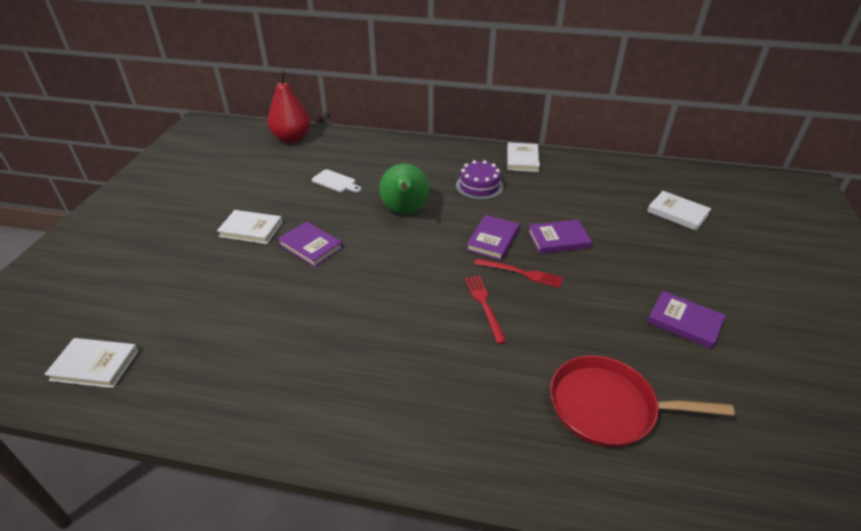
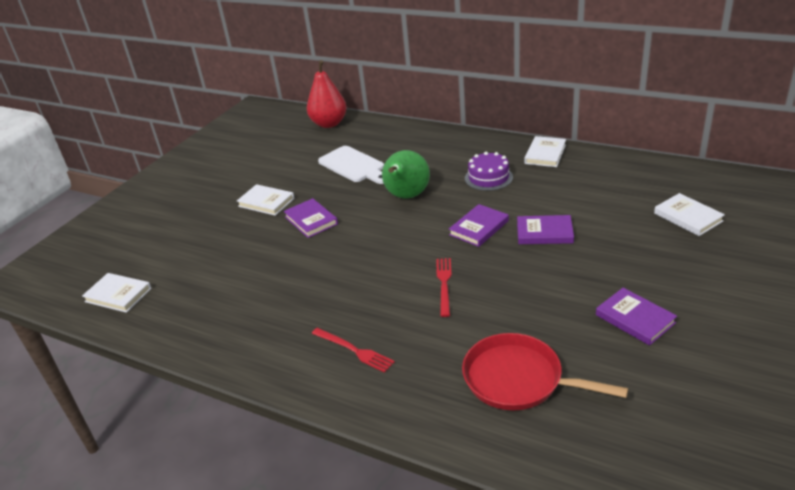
camera: 20 degrees right, 5 degrees down
white cutting board [312,169,361,192] -> white cutting board [318,146,384,184], size x1.69
red fork [474,258,563,288] -> red fork moved to [312,328,395,373]

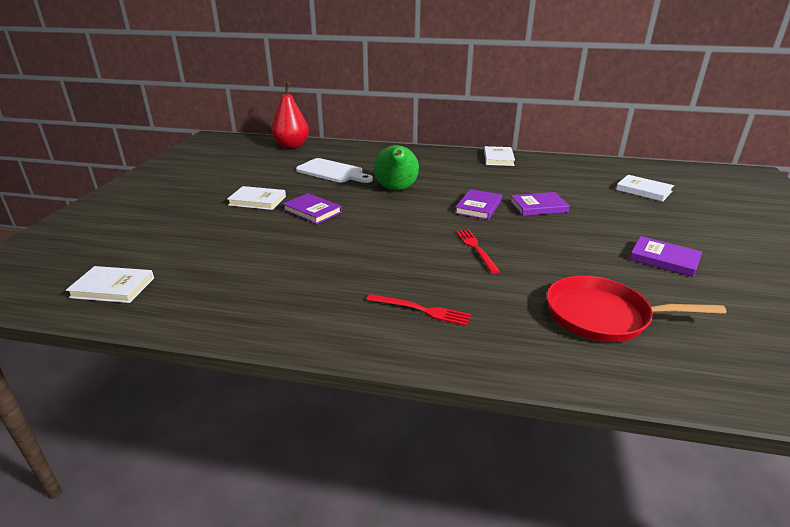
camera: 20 degrees left, 5 degrees down
purple cake [465,152,513,191] -> none

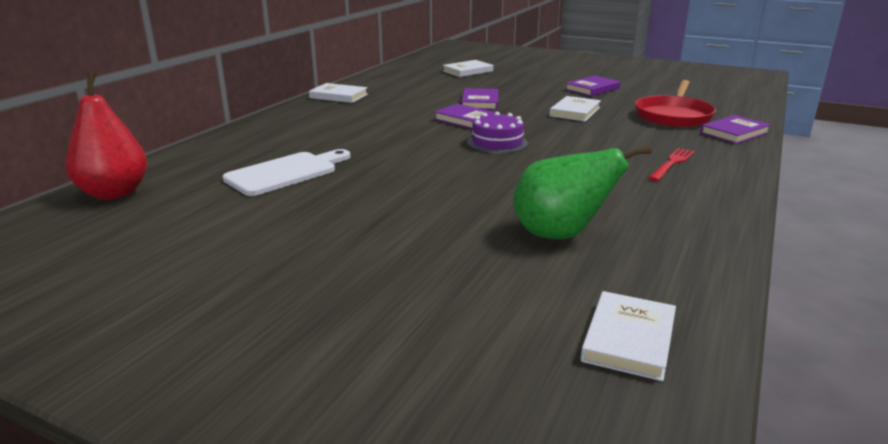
camera: 75 degrees left, 5 degrees down
white book [227,186,286,210] -> white book moved to [549,96,601,121]
purple book [283,193,342,224] -> purple book moved to [700,115,771,144]
green pear [374,145,419,190] -> green pear moved to [513,145,652,239]
red fork [456,229,500,274] -> none
none -> purple cake [467,112,528,153]

